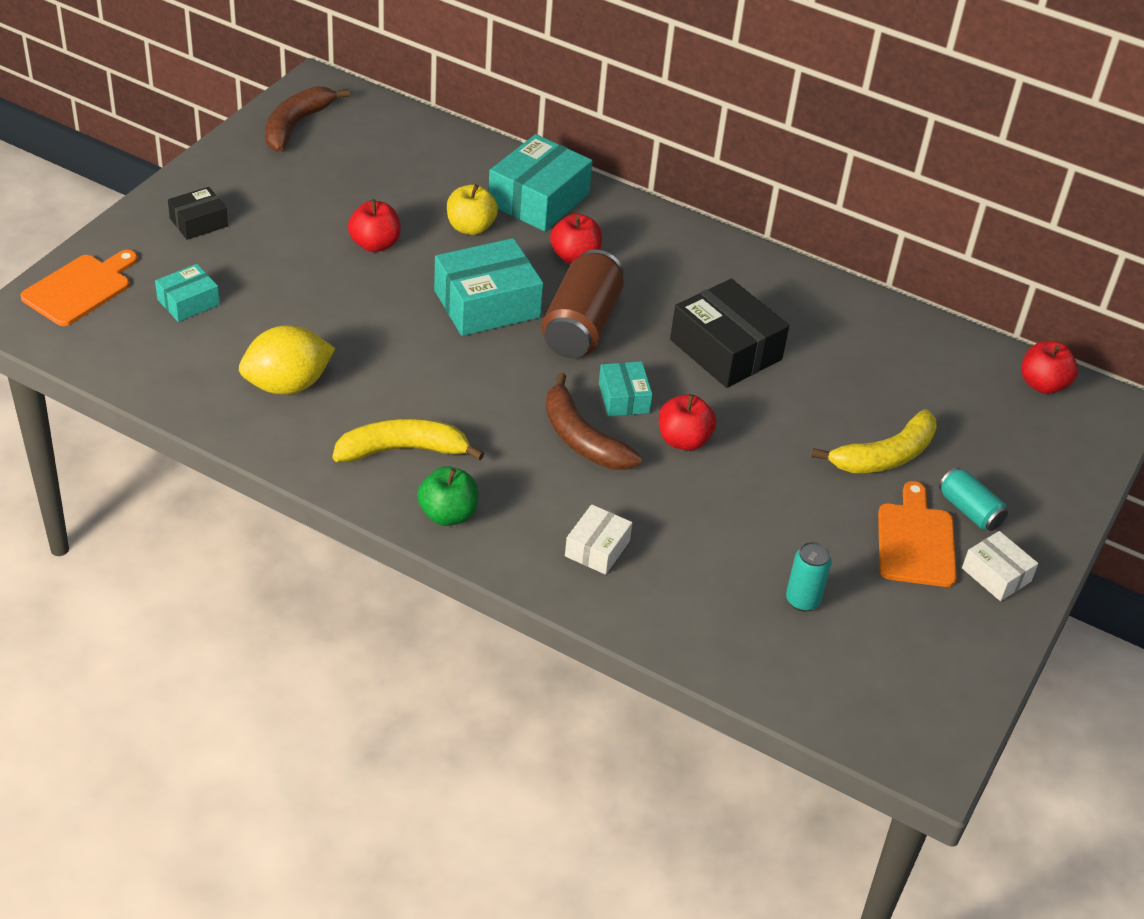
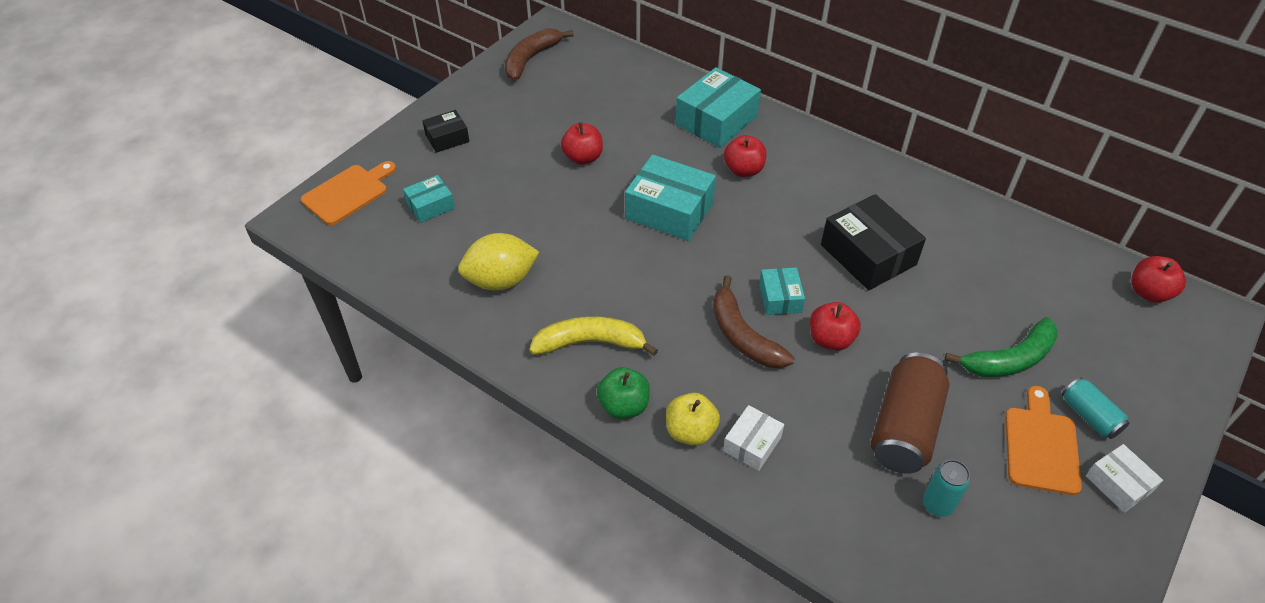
camera: 10 degrees right, 5 degrees up
turquoise box [434,238,543,336] -> turquoise box turned 45 degrees clockwise [625,154,716,241]
yellow apple [447,184,498,235] -> yellow apple moved to [666,393,720,446]
brown can [541,249,624,358] -> brown can moved to [871,353,949,474]
yellow banana [812,409,937,473] -> green banana [945,317,1058,377]

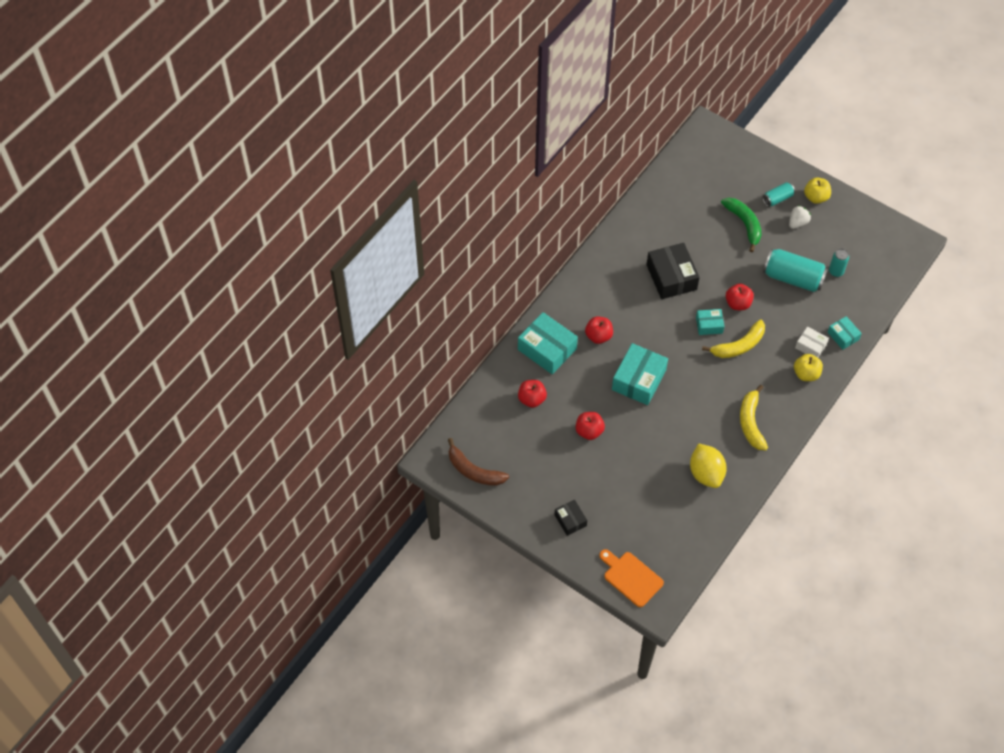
camera: 90 degrees left, 10 degrees up
turquoise box [403,175,455,223] -> turquoise box moved to [828,316,862,350]
green apple [597,367,650,419] -> none
brown banana [713,275,795,368] -> yellow banana [702,319,765,358]
black box [821,194,926,290] -> black box turned 75 degrees counterclockwise [647,243,700,299]
brown can [871,353,949,474] -> turquoise can [763,249,828,292]
orange cutting board [1005,386,1082,495] -> white strawberry [789,205,811,229]
white box [1086,444,1163,513] -> yellow apple [804,178,831,204]
red apple [1131,256,1186,303] -> red apple moved to [518,380,547,408]

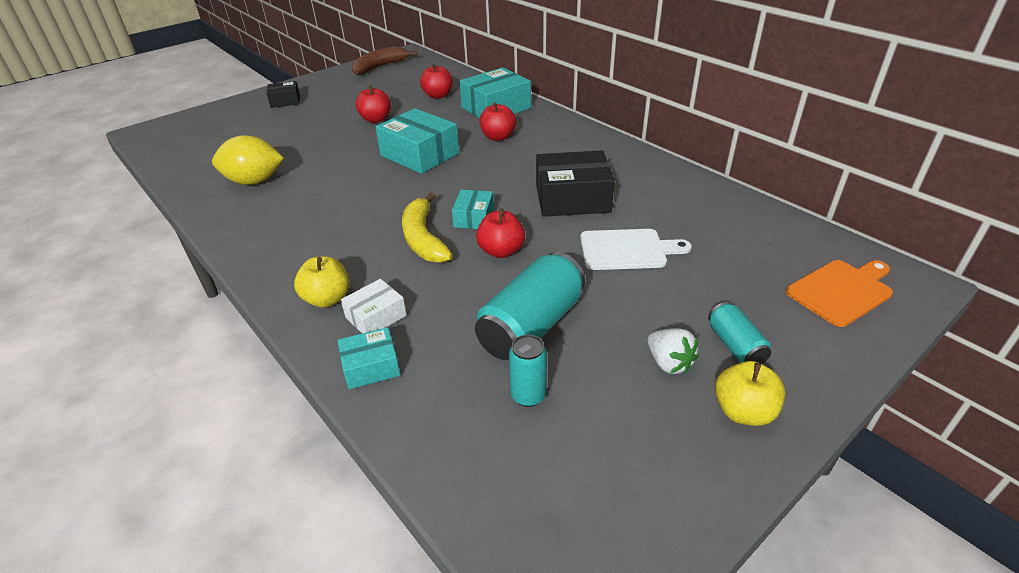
camera: 105 degrees right, 20 degrees down
orange cutting board [599,549,664,607] -> orange cutting board moved to [786,260,893,327]
green banana [721,198,762,252] -> none
yellow banana [740,385,768,450] -> none
none -> white cutting board [580,229,692,270]

